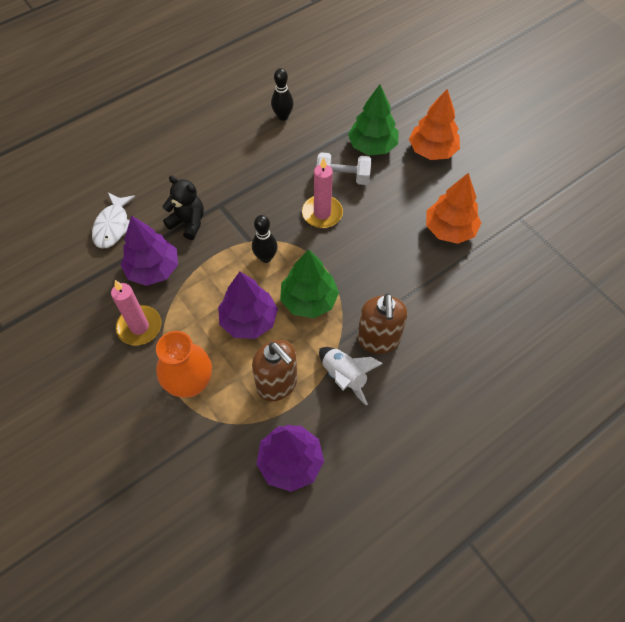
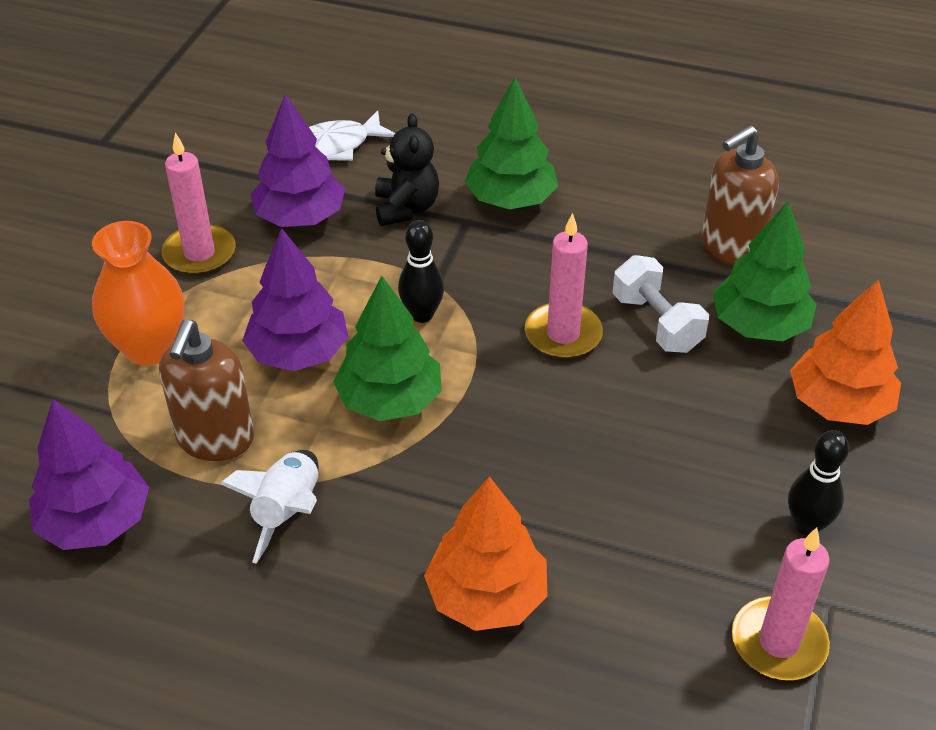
camera: 55 degrees right, 15 degrees down
black bowling pin [271,68,294,121] -> black bowling pin moved to [788,430,849,536]
brown soap dispenser [357,293,407,354] -> brown soap dispenser moved to [701,125,779,266]
orange tree [426,173,481,244] -> orange tree moved to [424,476,547,631]
none -> green tree [465,77,558,209]
none -> pink candle [732,528,830,680]

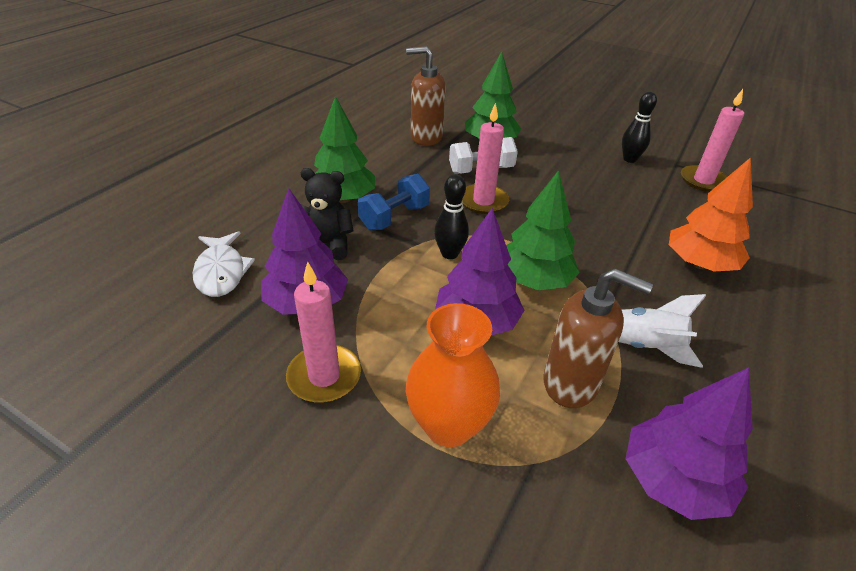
camera: 80 degrees left, 5 degrees down
brown soap dispenser [701,125,779,266] -> brown soap dispenser turned 120 degrees clockwise [406,46,446,146]
orange tree [790,279,901,425] -> none
none -> blue dumbbell [358,174,430,230]

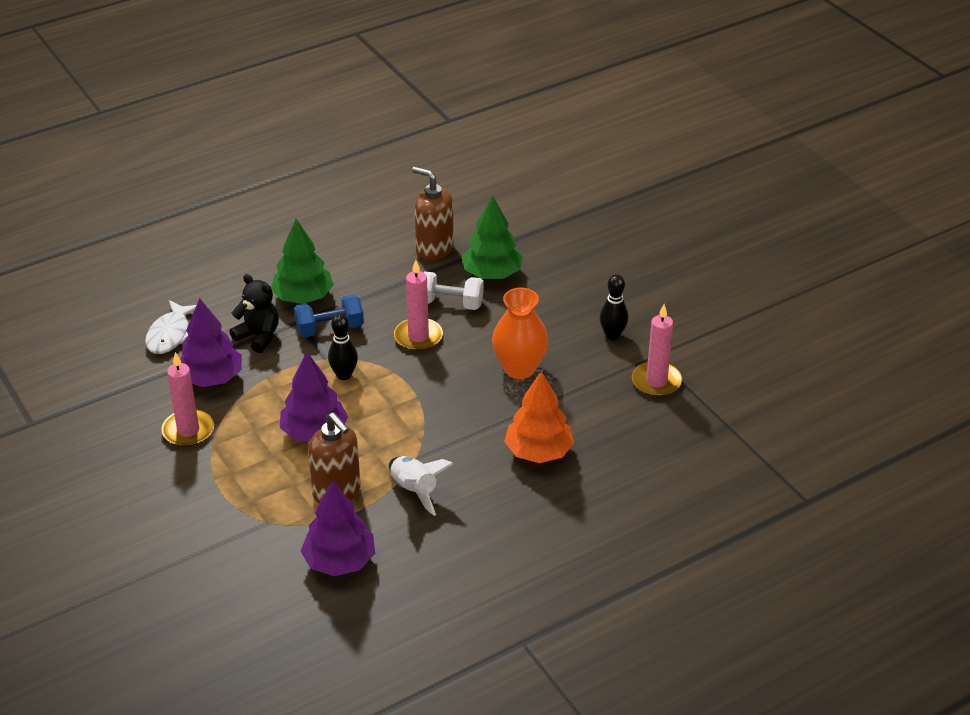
camera: 30 degrees right, 0 degrees up
orange vase [406,303,500,447] -> orange vase moved to [492,288,548,379]
green tree [506,170,580,290] -> none

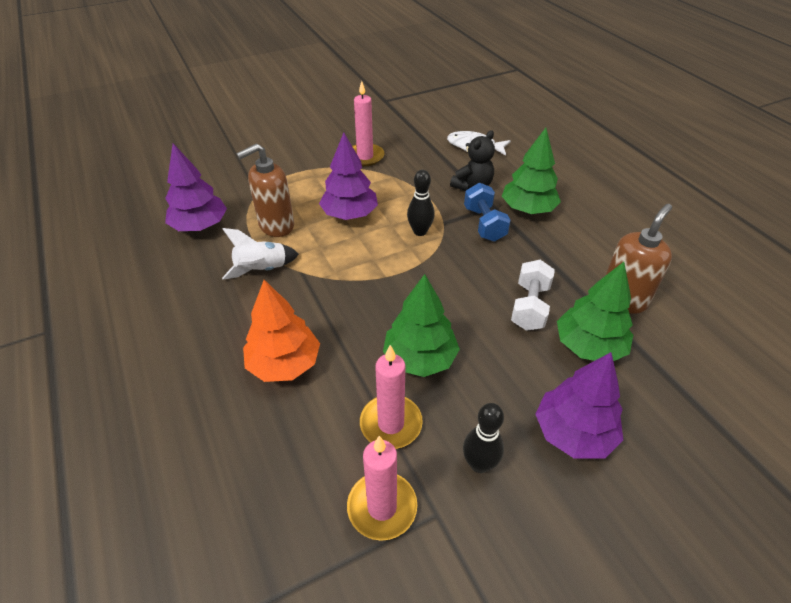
camera: 95 degrees right, 5 degrees up
purple tree [180,298,242,387] -> purple tree moved to [535,352,623,458]
pink candle [394,260,443,351] -> pink candle moved to [360,345,423,449]
orange vase [492,288,548,379] -> green tree [383,274,460,377]

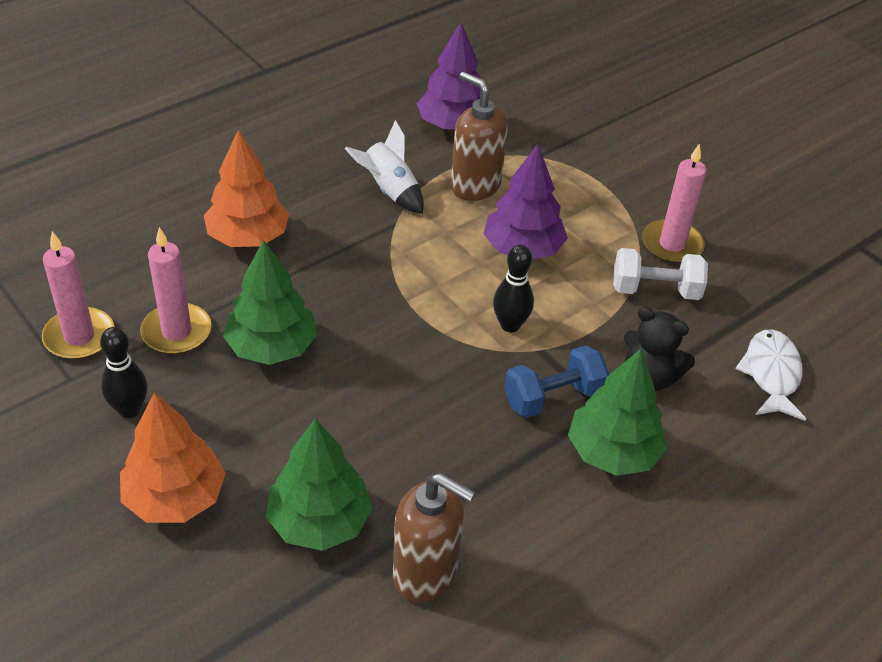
camera: 75 degrees right, 0 degrees up
white dumbbell [511,260,555,331] -> white dumbbell moved to [613,248,708,300]
purple tree [535,352,623,458] -> orange tree [120,392,226,523]

